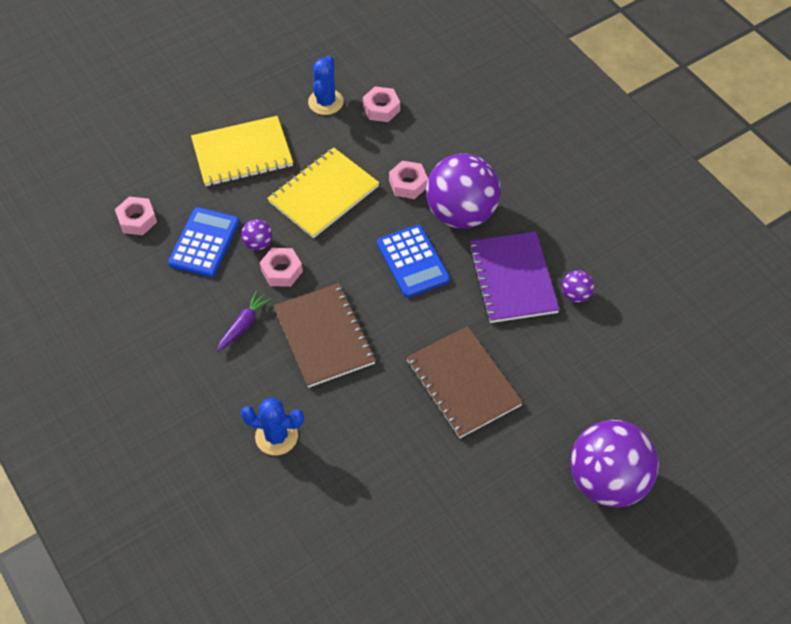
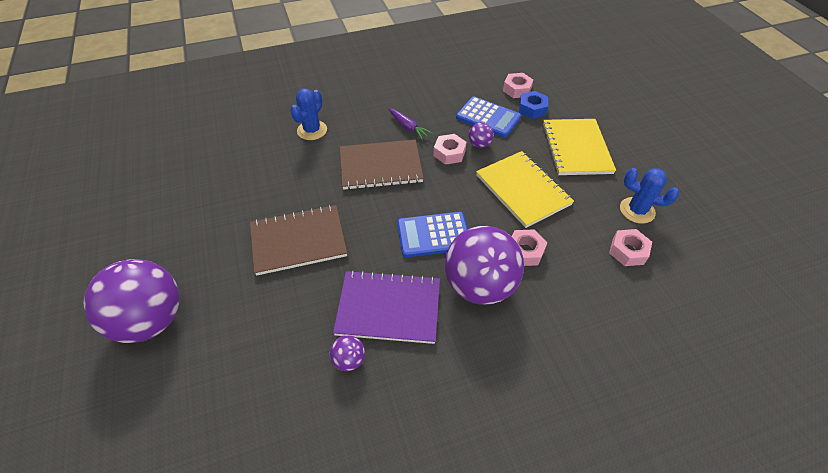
camera: 105 degrees right, 5 degrees down
none -> blue nut [519,91,548,119]

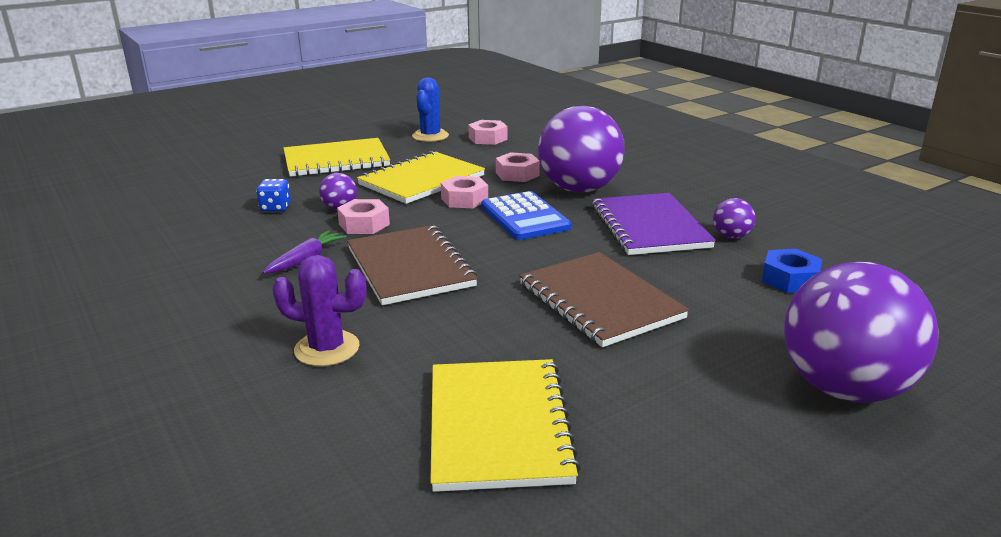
camera: 105 degrees left, 25 degrees down
blue cactus [290,89,327,140] -> purple cactus [272,255,367,366]
blue calculator [456,96,521,138] -> blue dice [256,179,291,212]
pink nut [503,73,533,98] -> pink nut moved to [441,176,488,208]
blue nut [519,91,548,119] -> blue nut moved to [762,249,822,293]
none -> yellow notebook [430,359,581,492]

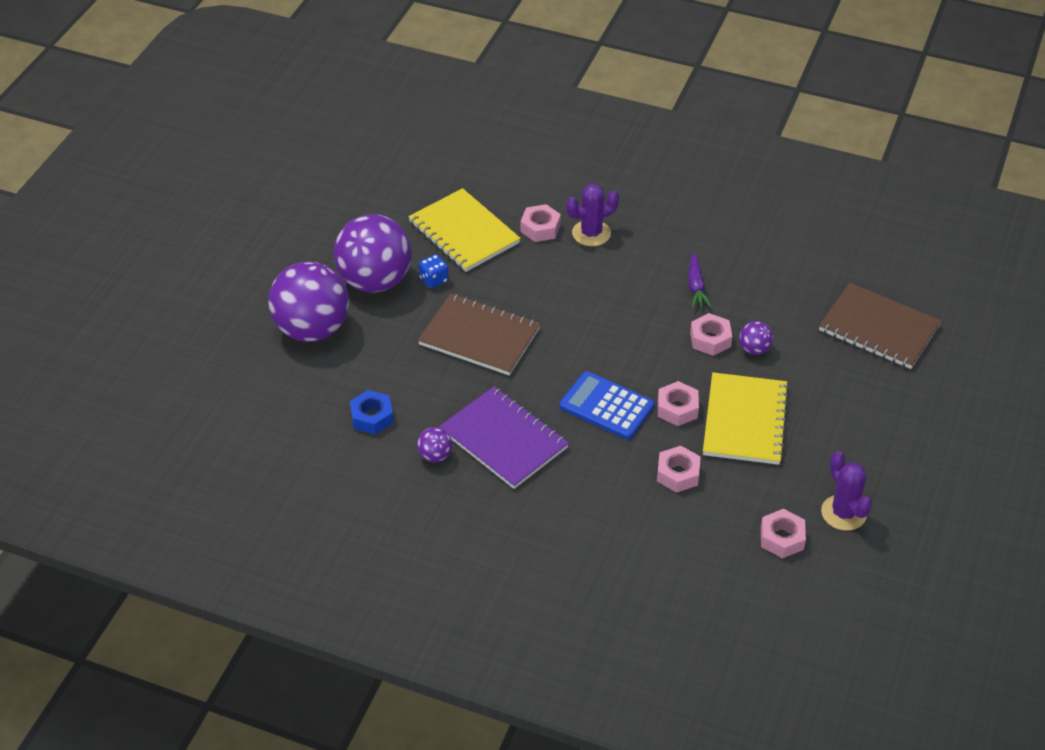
camera: 145 degrees right, 20 degrees up
blue dice [256,179,291,212] -> blue dice moved to [419,254,449,288]
yellow notebook [284,138,390,177] -> none
brown notebook [347,225,478,305] -> brown notebook moved to [819,283,942,369]
blue cactus [412,78,449,142] -> purple cactus [821,451,872,531]
purple ball [538,106,625,193] -> purple ball moved to [333,214,412,292]
none -> pink nut [521,204,561,242]

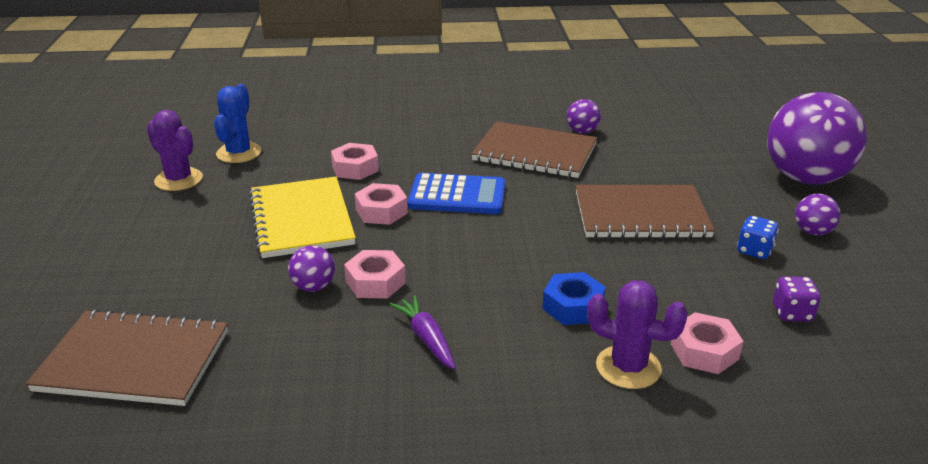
camera: 155 degrees right, 15 degrees down
purple ball [333,214,412,292] -> purple ball [795,194,840,236], size x0.42
blue nut [350,390,393,435] -> blue nut moved to [542,272,606,325]
yellow notebook [408,188,521,272] -> purple dice [773,277,821,321]
purple notebook [439,386,569,489] -> brown notebook [471,121,597,178]
purple cactus [566,184,619,246] -> purple cactus turned 75 degrees clockwise [587,280,688,389]
pink nut [761,509,806,558] -> blue cactus [214,84,261,163]

